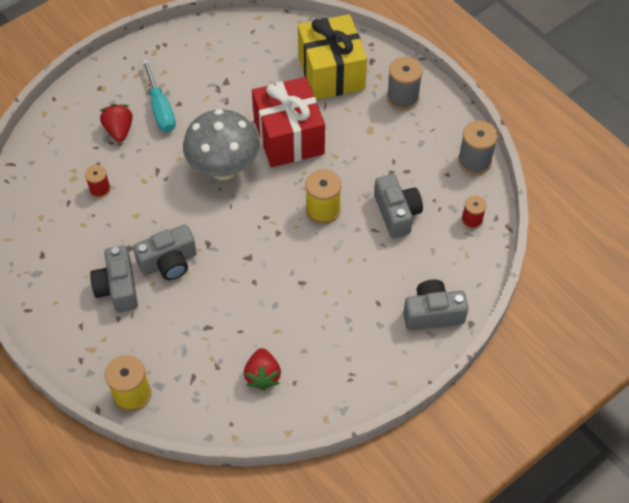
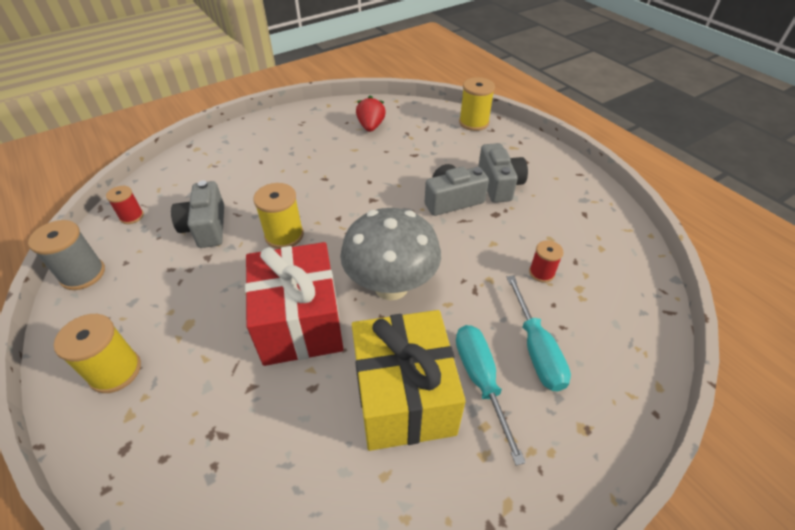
camera: 175 degrees left, 10 degrees down
red strawberry [100,104,133,142] -> turquoise screwdriver [507,275,571,391]
yellow gift [298,14,367,100] -> yellow gift moved to [352,310,466,451]
grey spool [387,57,423,110] -> yellow spool [54,314,141,393]
grey camera [403,279,468,330] -> none

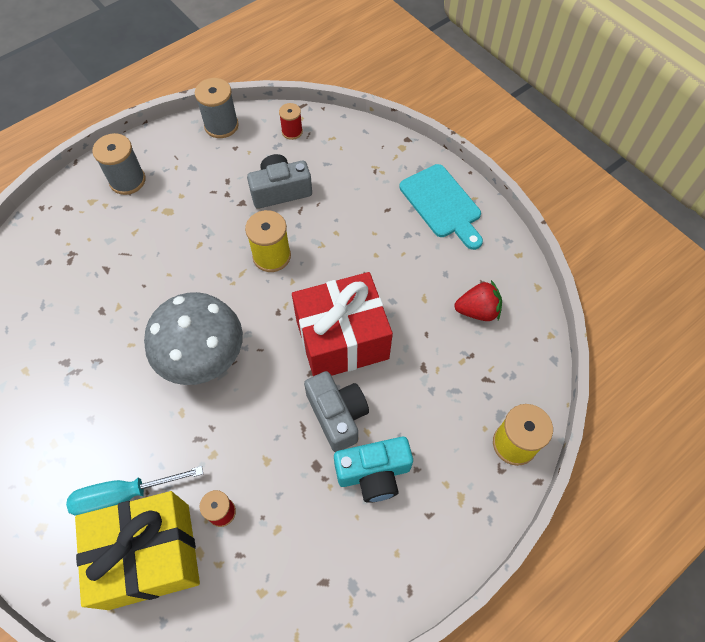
camera: 85 degrees right, 15 degrees up
yellow spool [54,314,141,393] -> grey spool [92,133,145,195]
red gift [245,242,344,366] -> red gift moved to [292,272,393,376]
yellow gift [352,310,466,451] -> yellow gift moved to [75,491,200,610]
turquoise screwdriver [456,325,526,466] -> none
grey camera [478,143,528,203] -> turquoise camera [334,437,413,503]
none -> turquoise cutting board [399,164,483,250]

